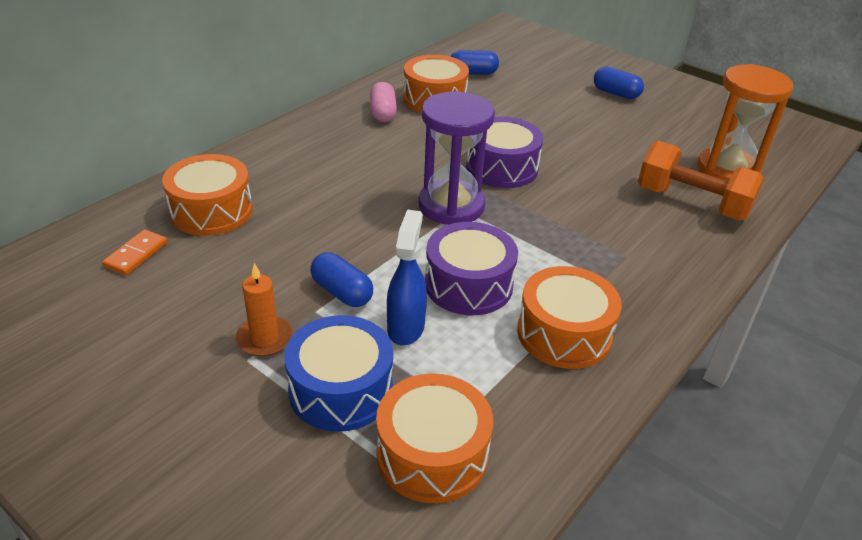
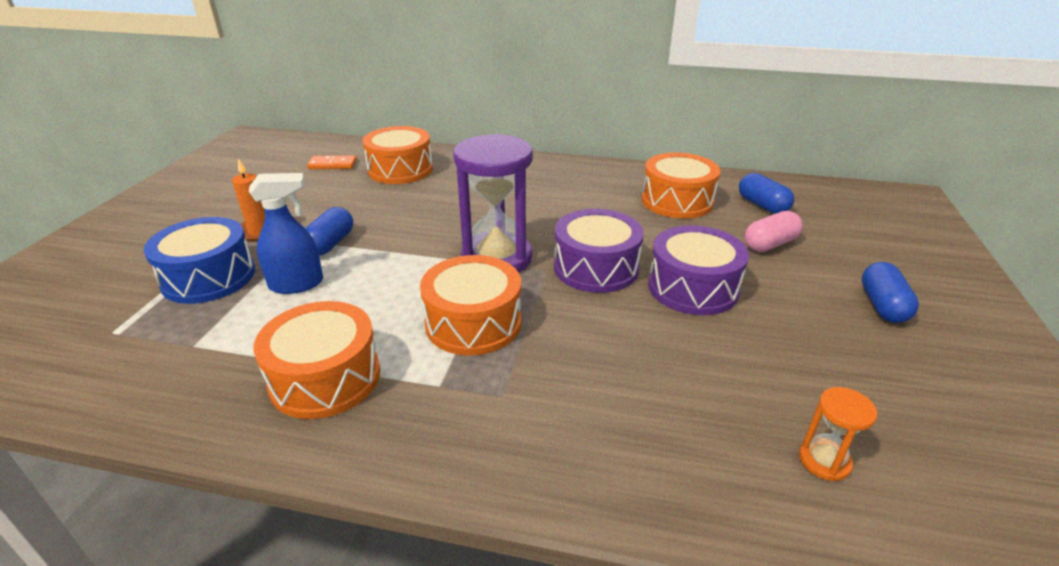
camera: 65 degrees right, 5 degrees down
pink capsule [370,82,397,122] -> pink capsule moved to [745,211,803,252]
orange drum [376,373,493,503] -> orange drum moved to [420,255,522,355]
purple drum [425,222,518,315] -> purple drum moved to [648,225,749,315]
orange dumbbell [638,140,764,220] -> none
orange hourglass [697,64,794,181] -> orange hourglass [799,387,878,481], size x0.46

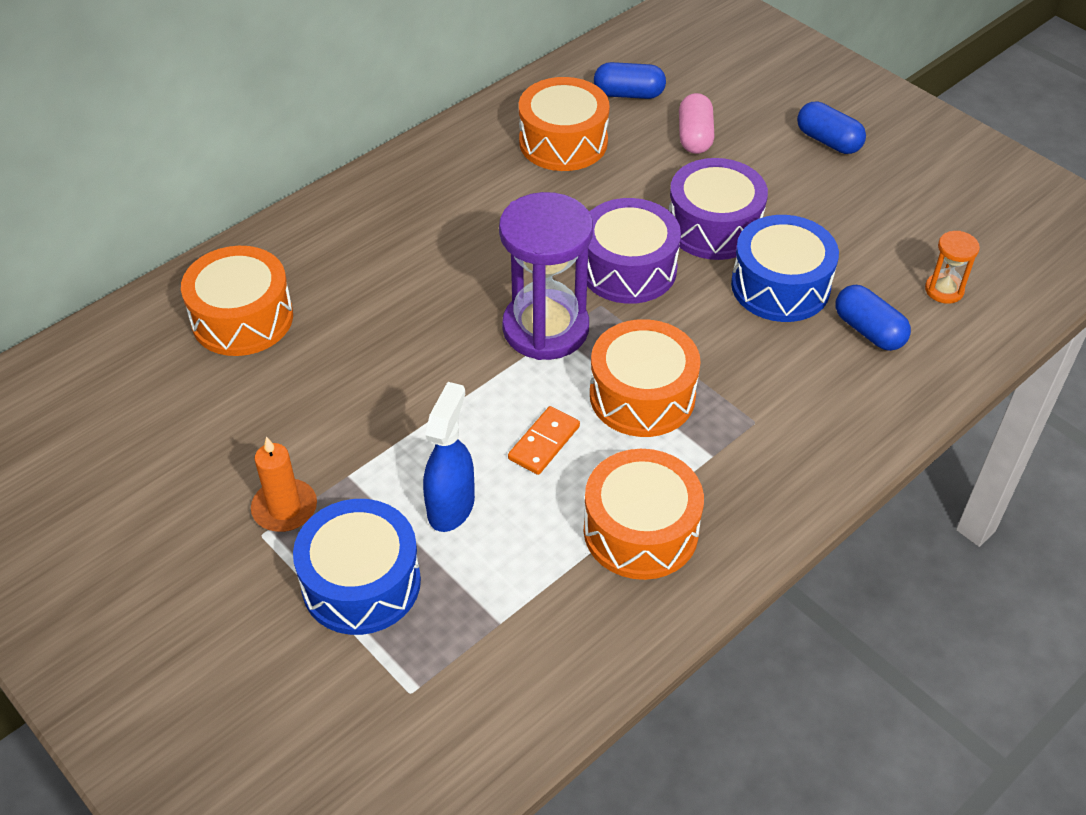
camera: 55 degrees left, 15 degrees up
blue capsule [305,207,353,256] -> blue capsule moved to [836,285,911,351]
orange domino [307,155,357,169] -> orange domino moved to [508,406,580,475]
none -> blue drum [731,215,839,322]

